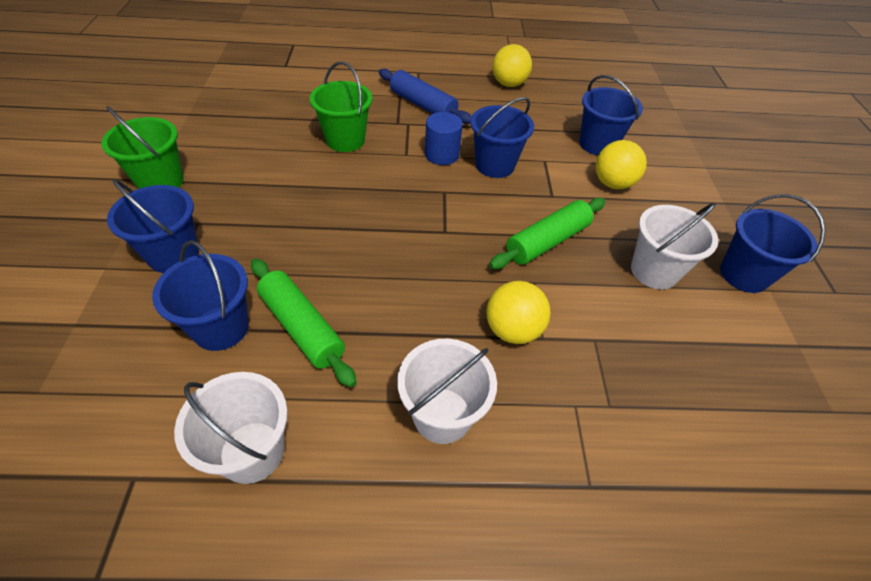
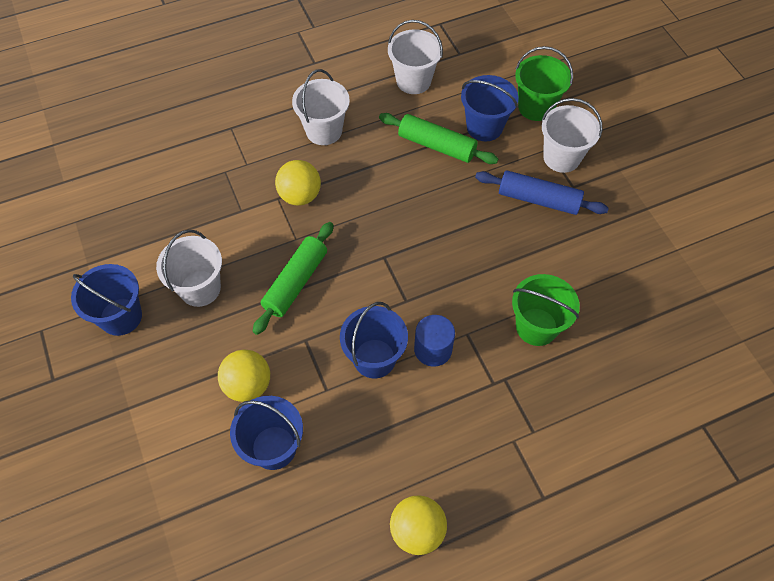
camera: 160 degrees right, 10 degrees up
green bucket [101,106,184,189] -> green bucket moved to [515,46,573,121]
blue bucket [107,179,199,273] -> white bucket [541,98,603,173]
blue rolling pin [379,69,471,124] -> blue rolling pin moved to [475,170,609,215]

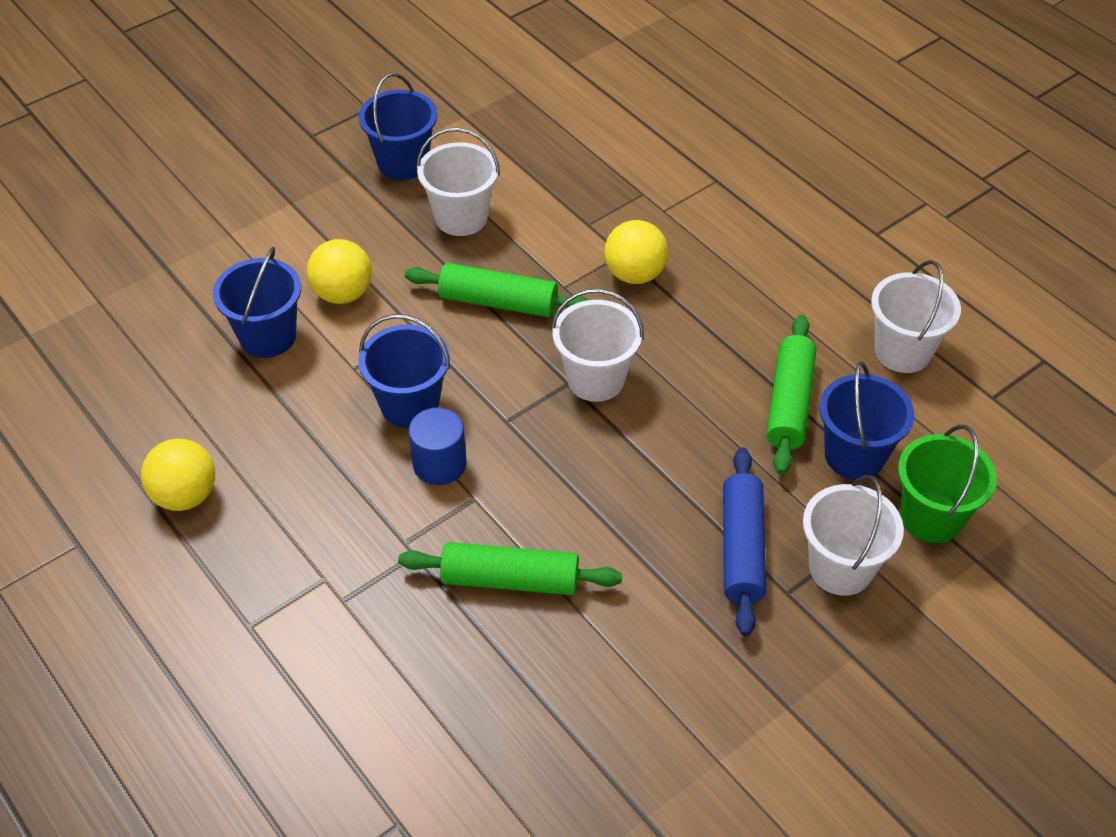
camera: 75 degrees right, 10 degrees down
white bucket [292,69,350,145] -> white bucket moved to [551,289,644,402]
green bucket [512,274,580,346] -> green rolling pin [398,542,622,595]

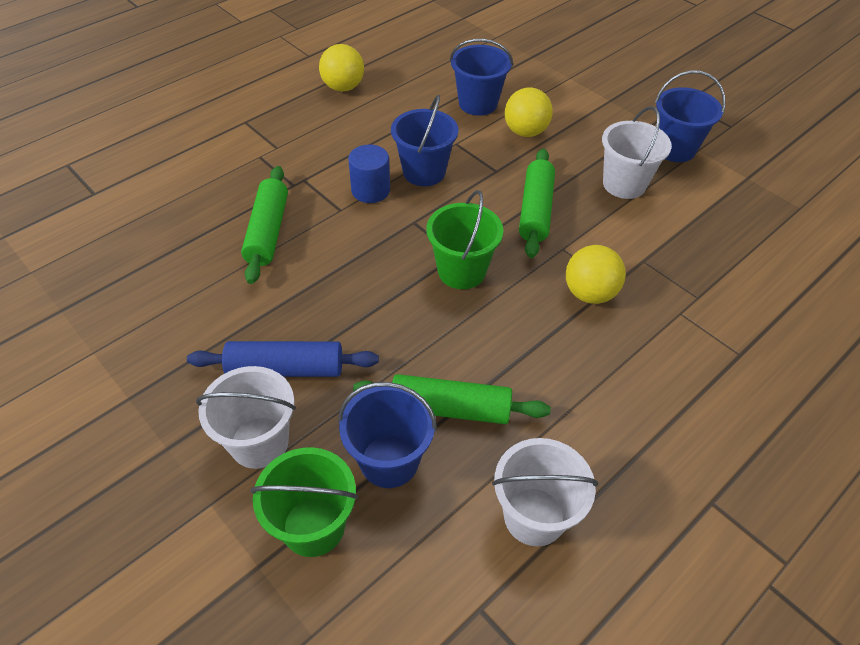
camera: 85 degrees right, 0 degrees up
white bucket [551,289,644,402] -> green bucket [426,190,503,289]

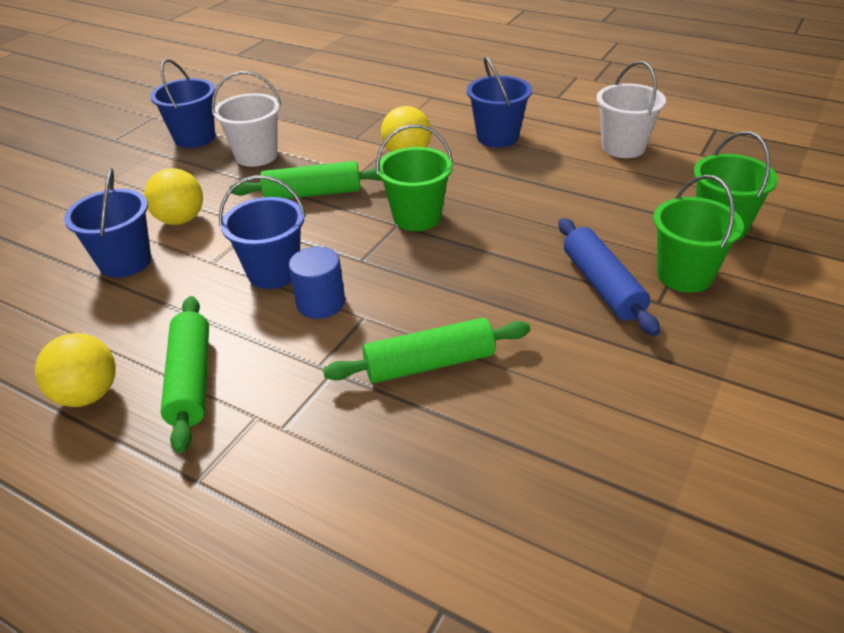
camera: 105 degrees left, 10 degrees down
white bucket [196,366,296,469] -> green bucket [653,175,744,293]
blue bucket [338,382,437,488] -> blue bucket moved to [467,56,532,148]
green rolling pin [353,374,551,424] -> green rolling pin moved to [160,296,209,453]

